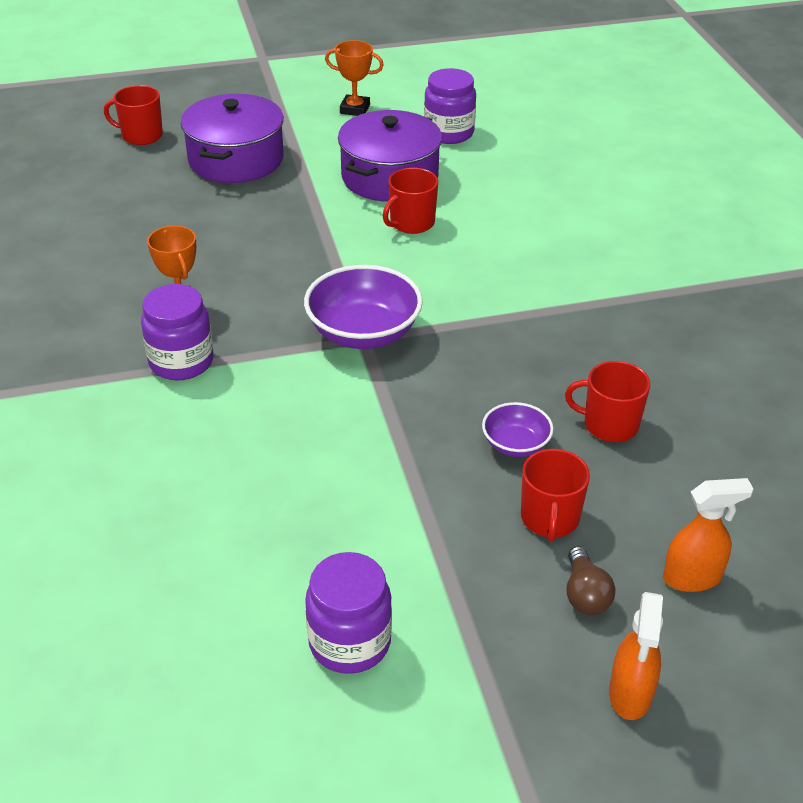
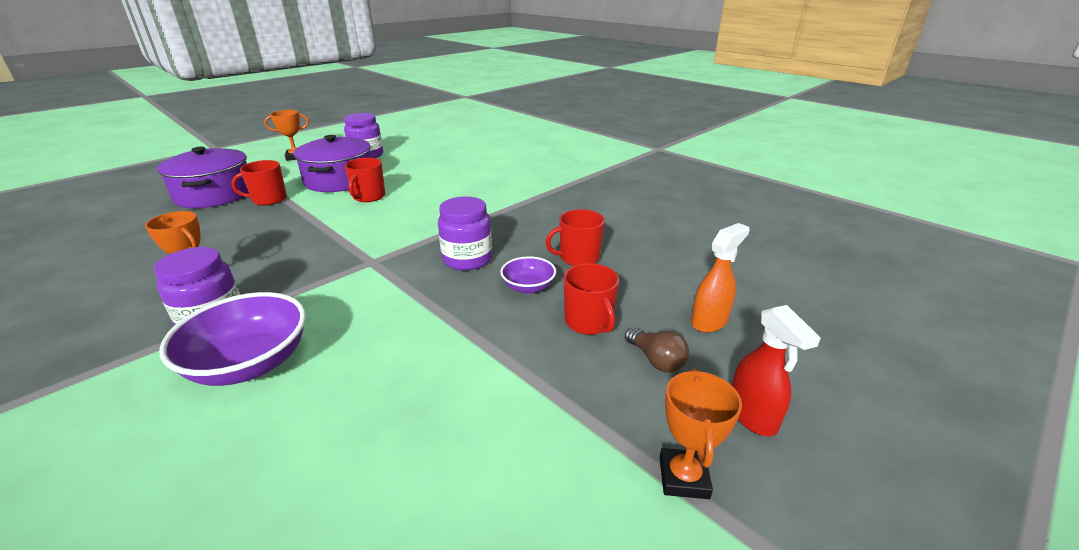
camera: 30 degrees left, 10 degrees down
red mug [104,85,163,145] -> red mug moved to [231,160,287,205]
purple bowl [304,265,423,349] -> purple bowl moved to [159,292,306,386]
purple jar [305,552,392,674] -> purple jar moved to [438,196,492,271]
orange spray bottle [609,592,663,720] -> red spray bottle [732,305,821,436]
none -> orange trophy [660,369,742,499]

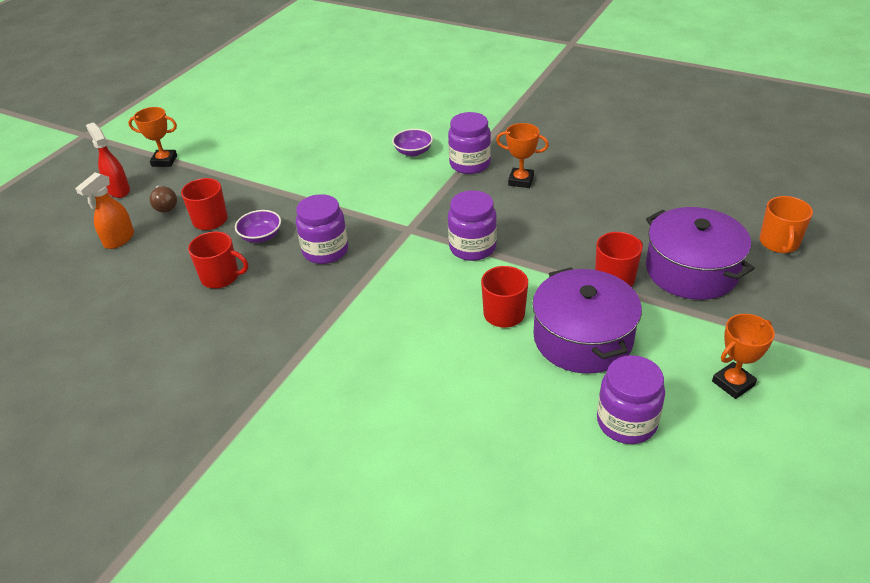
camera: 165 degrees right, 10 degrees up
purple bowl [159,292,306,386] -> purple bowl [392,129,433,156], size x0.55
red mug [545,209,605,266] -> red mug turned 45 degrees clockwise [188,231,248,288]
brown light bulb [625,328,689,373] -> brown light bulb turned 150 degrees counterclockwise [150,185,177,213]
orange trophy [660,369,742,499] -> orange trophy turned 75 degrees counterclockwise [128,107,177,167]
none -> purple jar [448,190,497,261]
none -> orange mug [760,196,813,253]

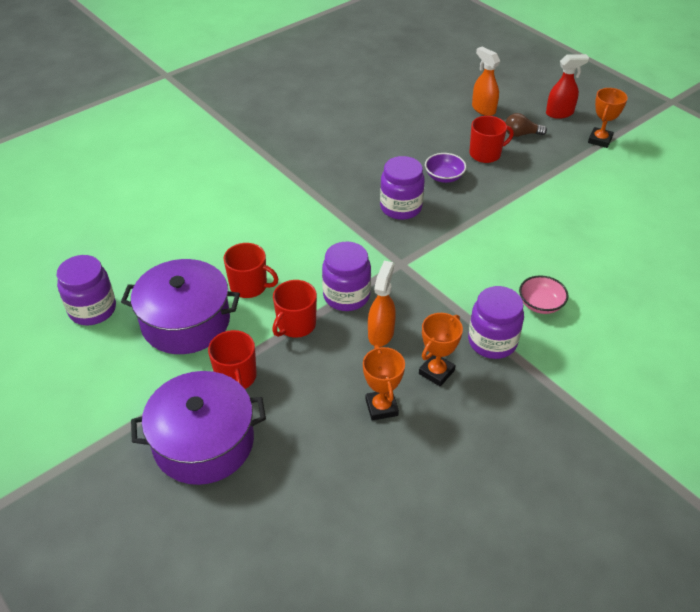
camera: 110 degrees right, 5 degrees up
red mug [188,231,248,288] -> red mug moved to [272,280,317,338]
purple bowl [392,129,433,156] -> pink bowl [519,275,569,314]
orange trophy [712,314,775,399] -> orange trophy moved to [363,345,405,421]
orange mug [760,196,813,253] -> none
none -> orange spray bottle [368,261,396,347]

